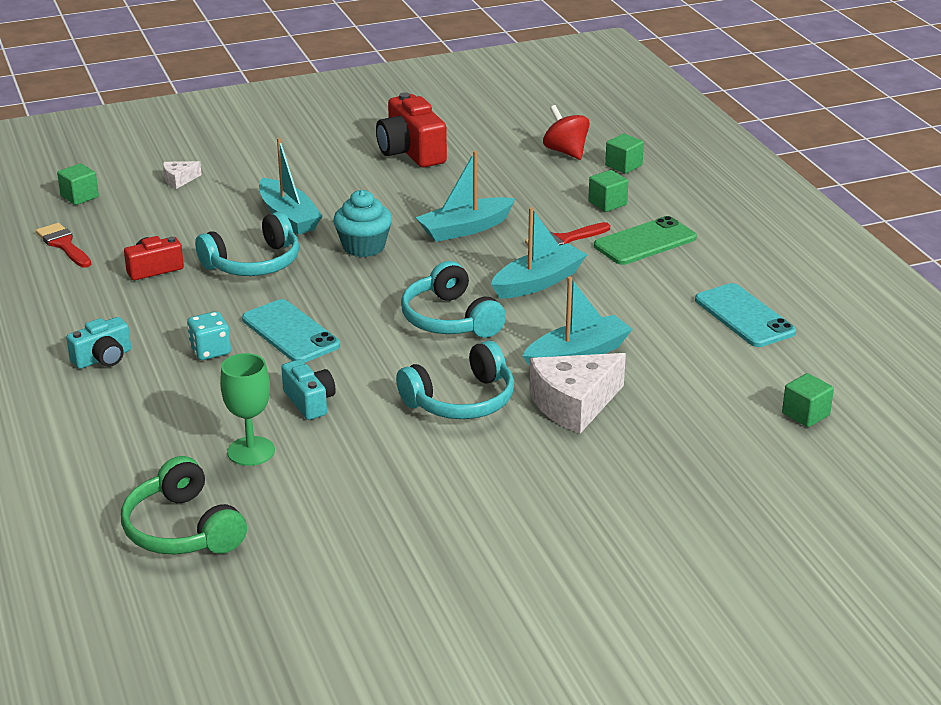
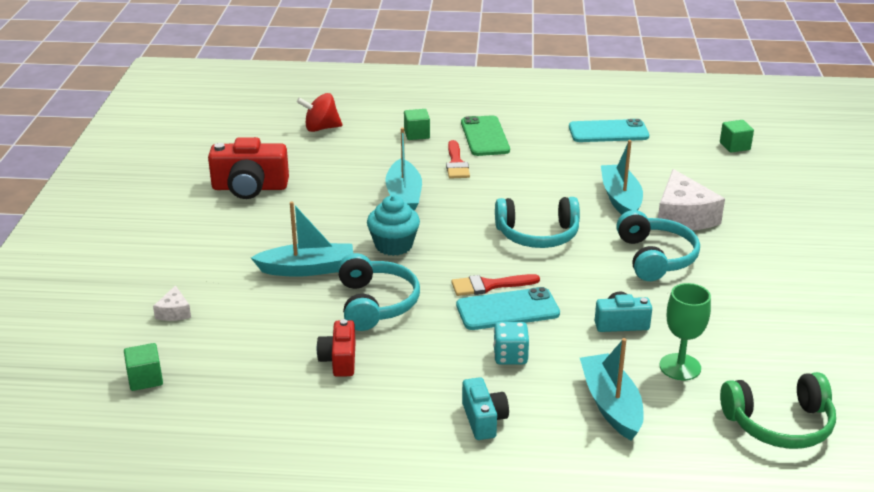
camera: 65 degrees left, 0 degrees up
red brush [36,223,91,268] -> red brush moved to [451,274,540,296]
turquoise boat [491,207,587,299] -> turquoise boat moved to [580,338,644,440]
green cube [605,133,644,174] -> none

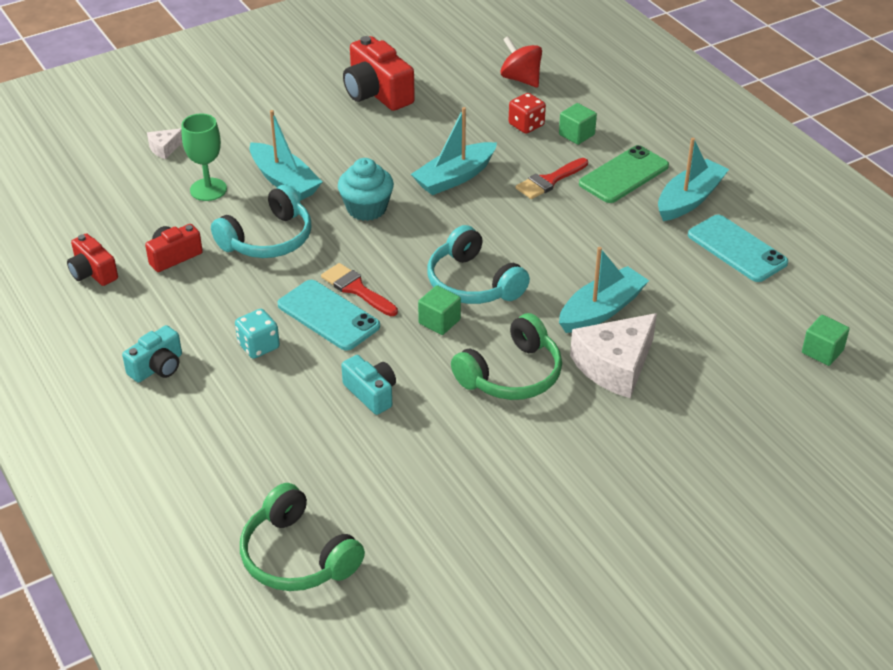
camera: 55 degrees right, 10 degrees up
green cube [124,343,163,391] -> green cube moved to [418,285,461,335]
turquoise boat [580,338,644,440] -> turquoise boat moved to [658,138,729,221]
turquoise headphones [616,210,700,281] -> green headphones [451,313,562,400]
green goblet [660,283,711,380] -> green goblet moved to [182,114,227,201]
none -> red camera [67,233,118,286]
none -> red dice [509,93,546,134]

